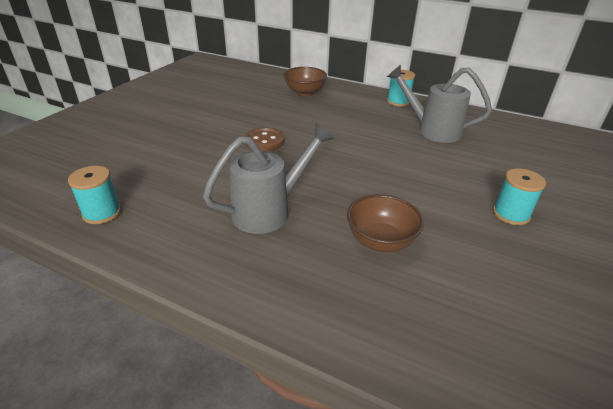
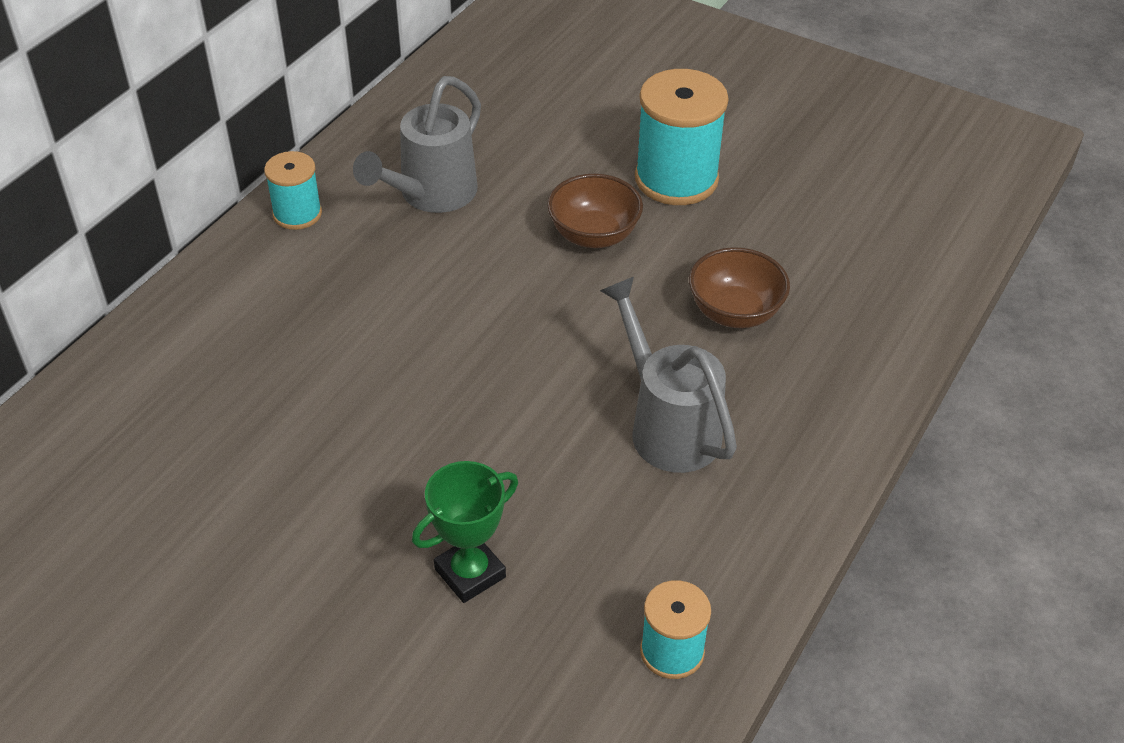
camera: 85 degrees left, 10 degrees up
brown button [244,127,285,151] -> none
brown bowl [283,67,327,96] -> brown bowl moved to [547,174,643,248]
turquoise spool [493,168,546,225] -> turquoise spool [635,69,729,205], size x1.77
none -> green trophy [412,461,518,603]

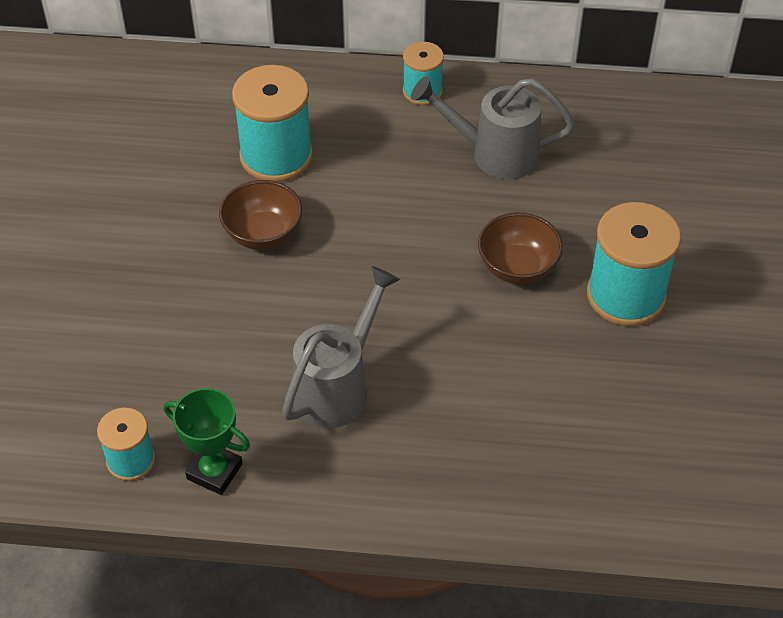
camera: 65 degrees right, 5 degrees up
green trophy [412,461,518,603] -> green trophy moved to [164,388,250,495]
brown bowl [689,247,790,328] -> brown bowl moved to [219,180,302,250]
none -> turquoise spool [232,65,313,182]

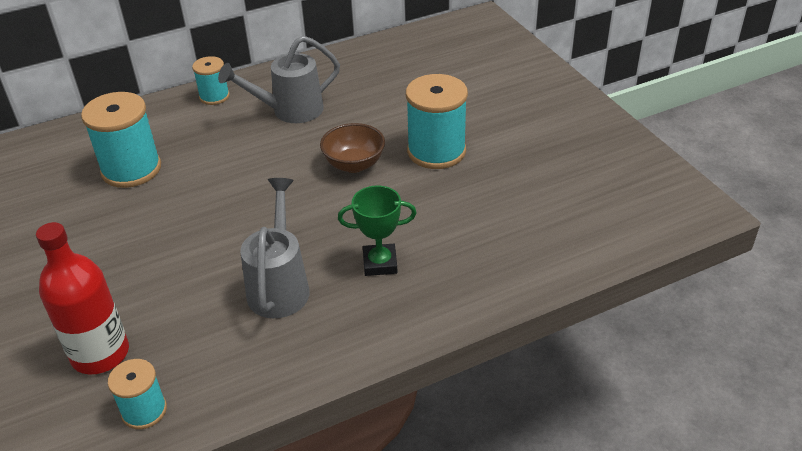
camera: 30 degrees left, 10 degrees down
green trophy [164,388,250,495] -> green trophy moved to [338,186,417,276]
brown bowl [219,180,302,250] -> none
none -> red bottle [36,222,129,375]

